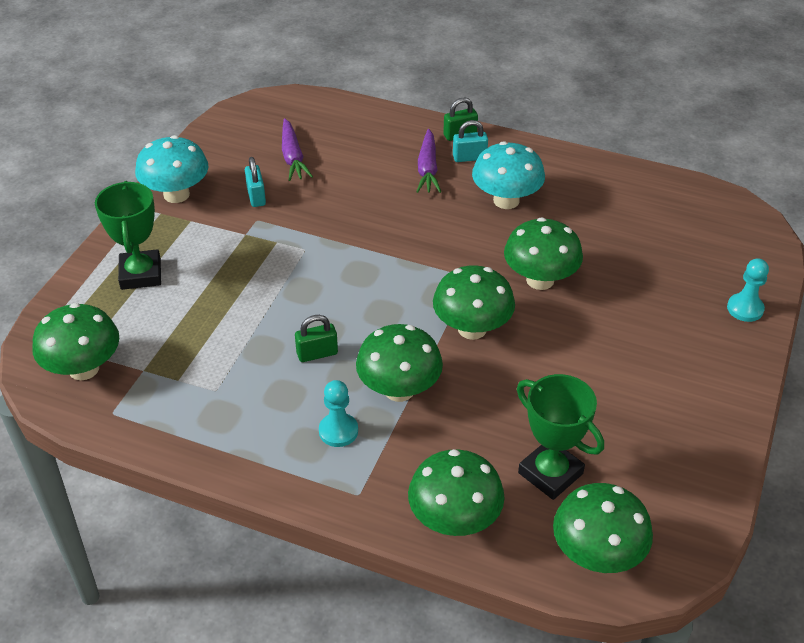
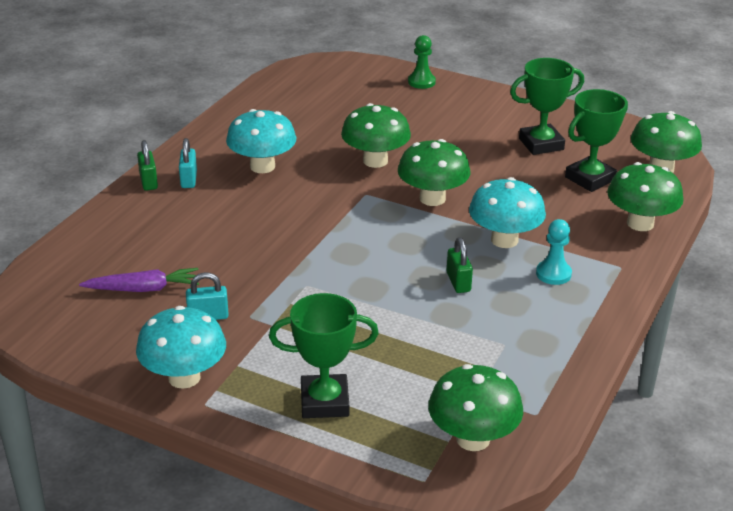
camera: 85 degrees left, 10 degrees down
green mushroom [356,324,443,402] -> turquoise mushroom [469,177,546,248]
purple carrot [416,129,441,193] -> none
turquoise pawn [727,258,769,322] -> green pawn [408,35,436,89]
none -> green trophy [510,58,584,155]

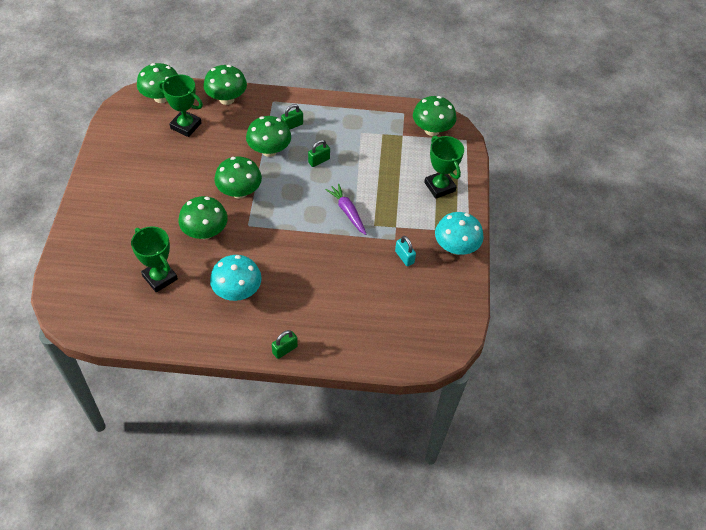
camera: 115 degrees left, 20 degrees up
purple carrot [79,268,199,292] -> purple carrot moved to [325,183,366,235]
turquoise padlock [179,138,197,188] -> none
green pawn [408,35,436,89] -> none
turquoise mushroom [469,177,546,248] -> green mushroom [246,116,291,157]
green trophy [510,58,584,155] -> green trophy moved to [131,226,178,293]
turquoise pawn [536,219,572,285] -> green padlock [281,104,303,130]

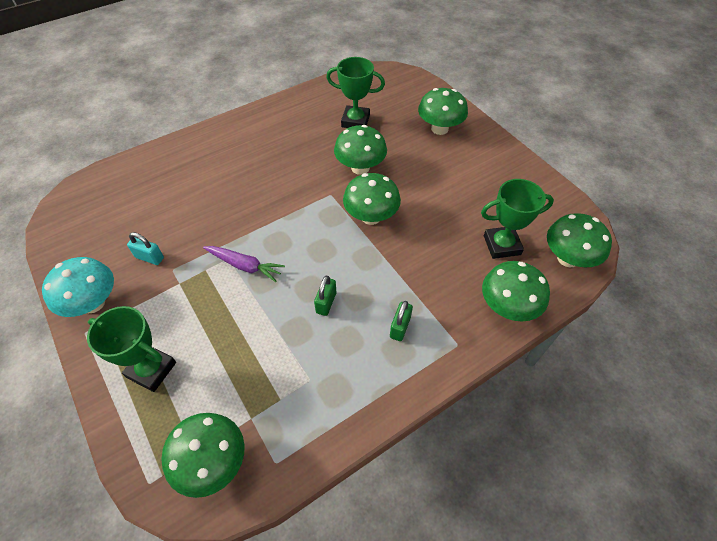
camera: 145 degrees right, 0 degrees up
turquoise mushroom [210,255,262,301] -> none
green mushroom [246,116,291,157] -> green mushroom moved to [418,88,468,135]
green padlock [272,330,298,359] -> none

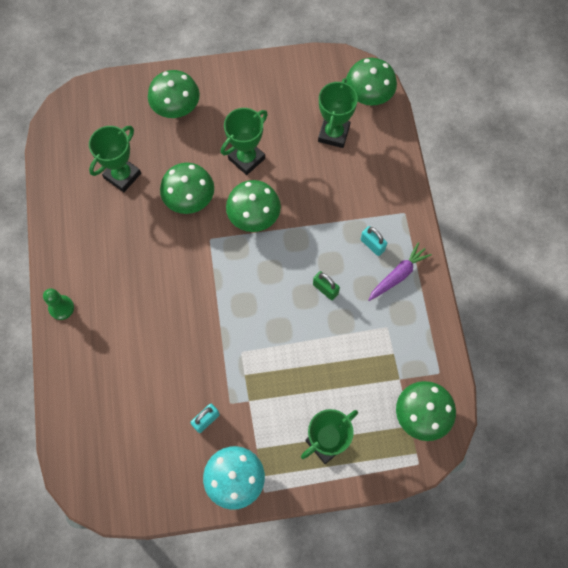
camera: 65 degrees left, 15 degrees up
purple carrot [203,246,285,282] -> purple carrot moved to [368,242,432,301]
green padlock [390,301,413,341] -> turquoise padlock [361,226,387,256]
green mushroom [482,261,550,322] -> none
none -> green pawn [43,288,74,320]
none -> green trophy [221,108,268,175]

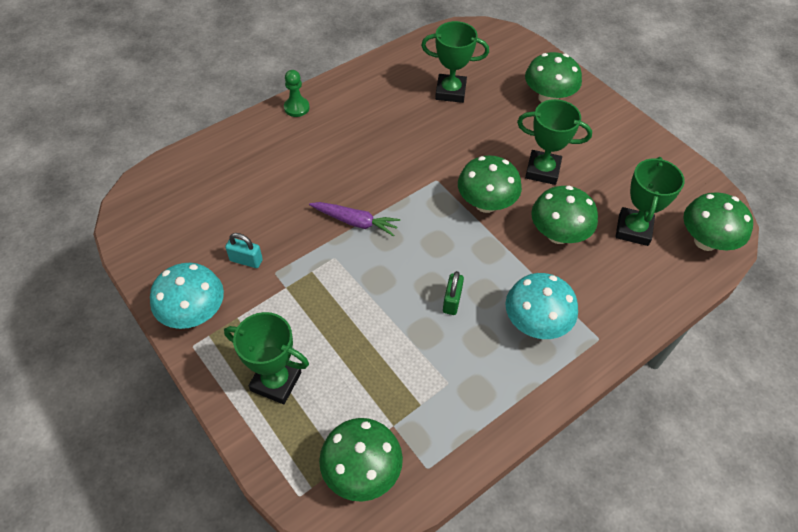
camera: 60 degrees right, 15 degrees down
green mushroom [160,162,214,214] -> green mushroom moved to [531,186,598,244]
green trophy [318,78,358,148] -> green trophy turned 60 degrees counterclockwise [615,157,685,246]
turquoise padlock [361,226,387,256] -> turquoise mushroom [505,273,578,339]
purple carrot [368,242,432,301] -> purple carrot moved to [309,202,400,237]

